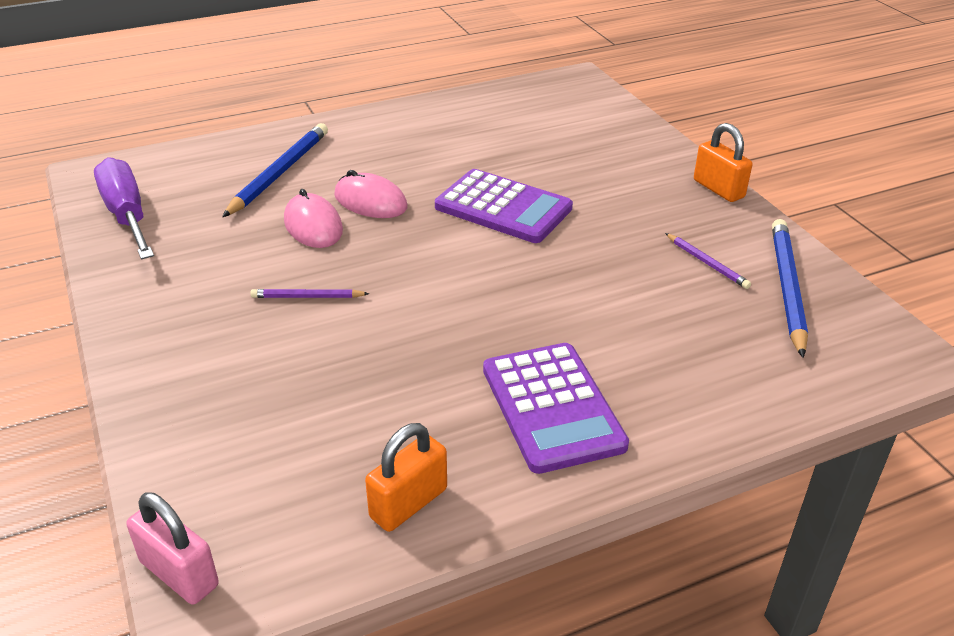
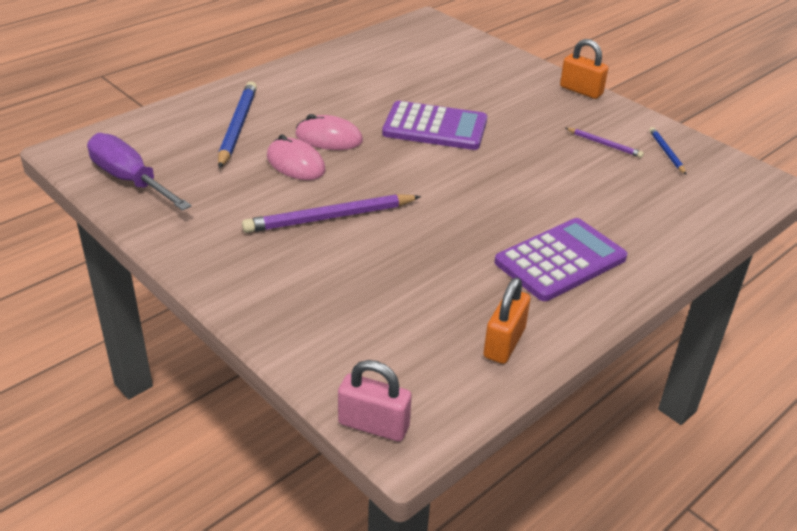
camera: 20 degrees left, 0 degrees up
purple pencil [250,289,369,298] -> purple pencil [242,194,421,233], size x1.90
purple calculator [483,343,629,474] -> purple calculator turned 90 degrees counterclockwise [494,218,628,301]
blue pencil [772,219,808,358] -> blue pencil [649,127,686,175], size x0.53

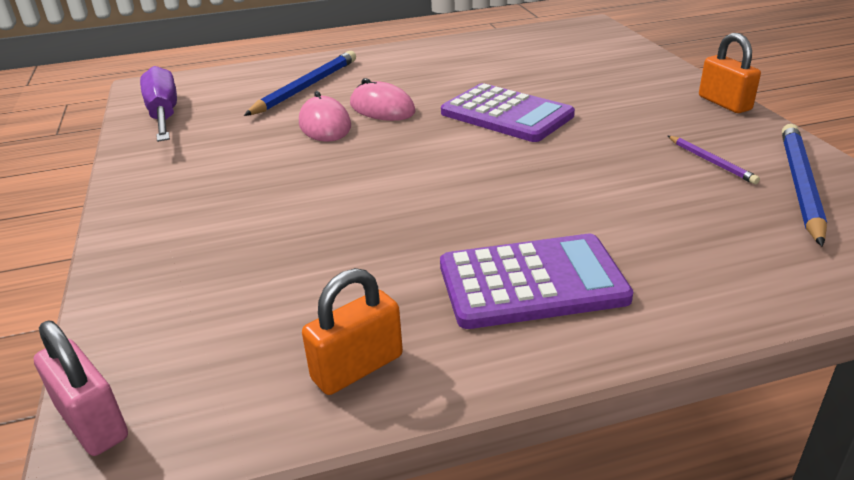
camera: 30 degrees right, 5 degrees down
purple pencil [242,194,421,233] -> none
blue pencil [649,127,686,175] -> blue pencil [782,124,827,247], size x1.90

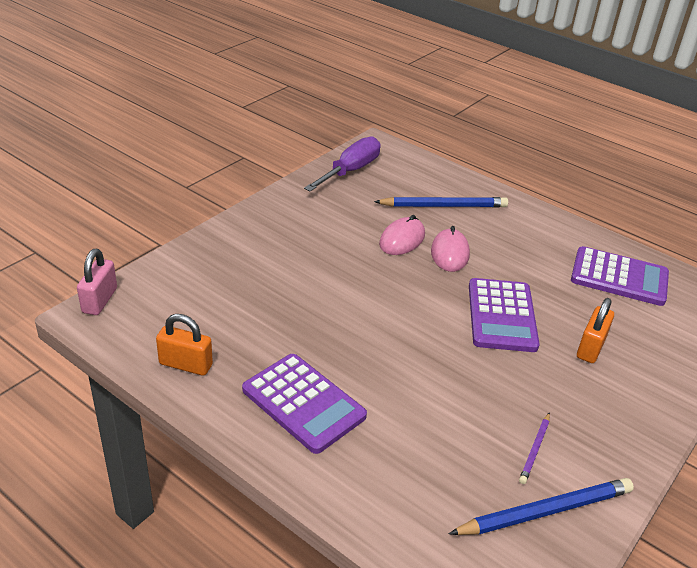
camera: 50 degrees right, 5 degrees up
orange padlock [699,33,761,113] -> orange padlock moved to [577,298,614,363]
none -> purple calculator [571,246,669,306]

